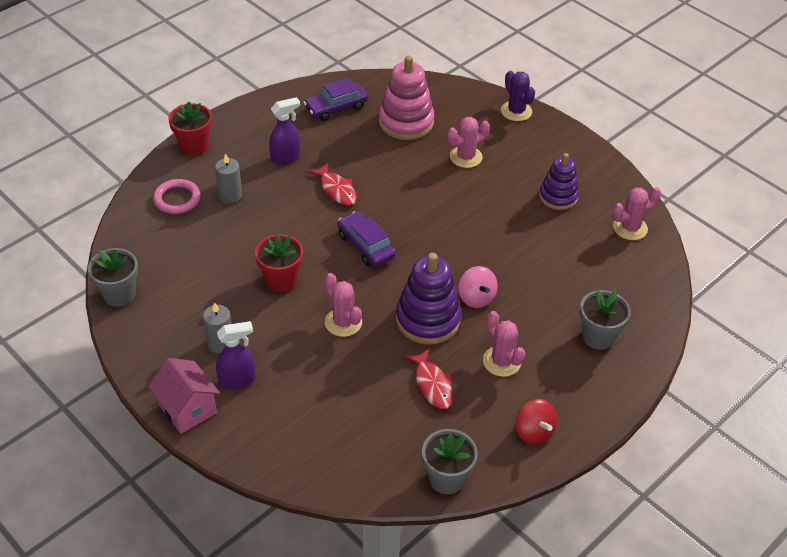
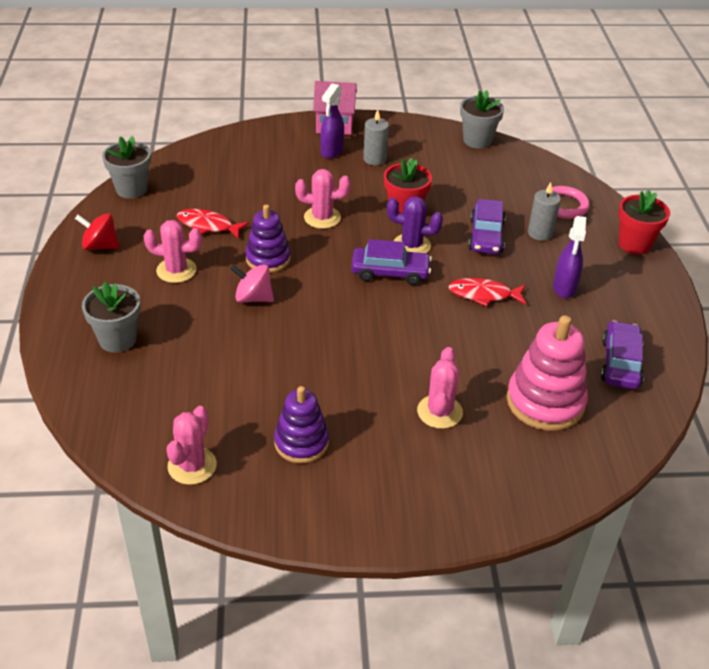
camera: 130 degrees right, 5 degrees down
purple stacking toy [396,253,461,345] -> purple stacking toy [245,204,291,273], size x0.66
purple cactus [501,71,535,121] -> purple cactus moved to [387,196,443,253]
none -> purple car [468,199,506,254]

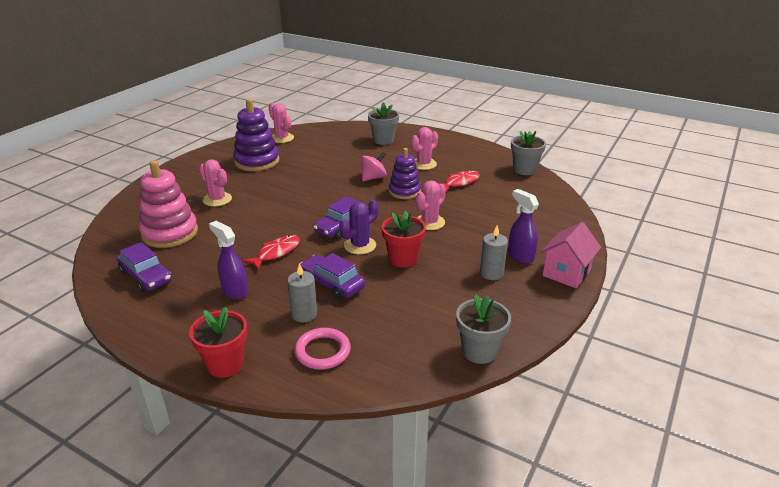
camera: 125 degrees right, 10 degrees down
red spinning top [75,213,120,250] -> none
purple stacking toy [274,386,329,463] -> purple stacking toy [233,99,280,171], size x1.51

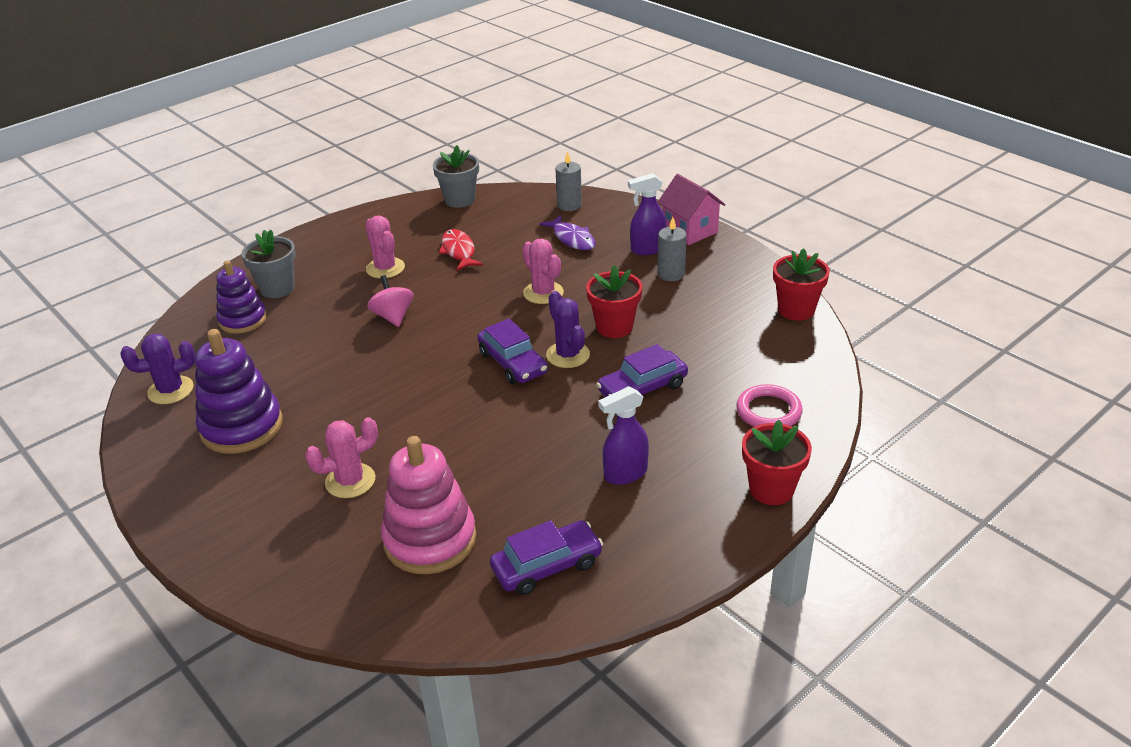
camera: 70 degrees left, 5 degrees up
red fish [242,235,300,270] -> none
pink cactus [268,103,294,143] -> purple cactus [120,334,195,404]
grey candle [287,263,317,322] -> grey candle moved to [555,151,582,211]
purple stacking toy [389,148,421,199] -> purple stacking toy moved to [216,260,267,334]
grey flower pot [456,294,511,364] -> red flower pot [773,248,830,321]
none -> purple fish [539,215,596,250]

